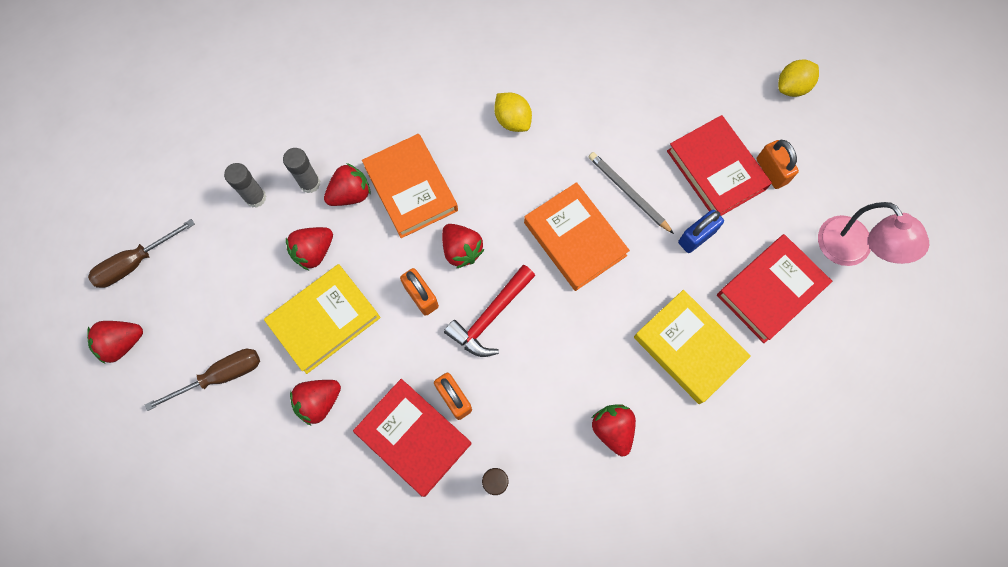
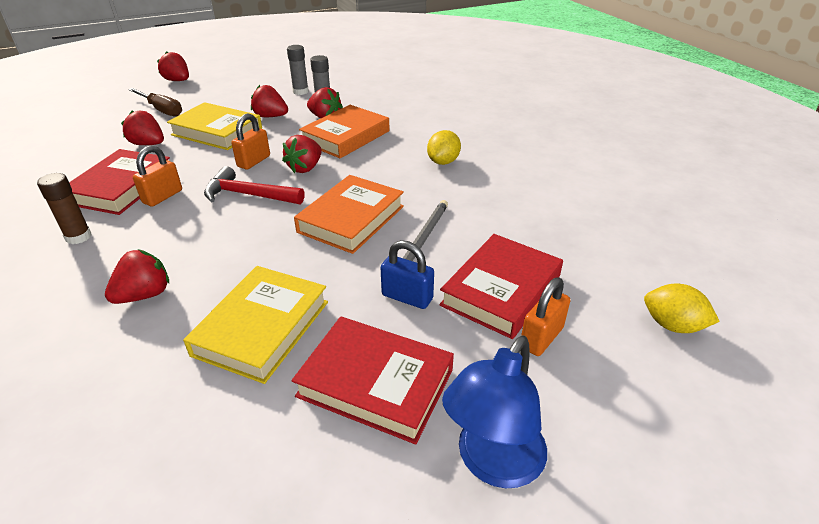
camera: 65 degrees right, 35 degrees down
brown screwdriver [88,219,195,288] -> none
pink lamp [818,202,929,266] -> blue lamp [442,335,547,488]

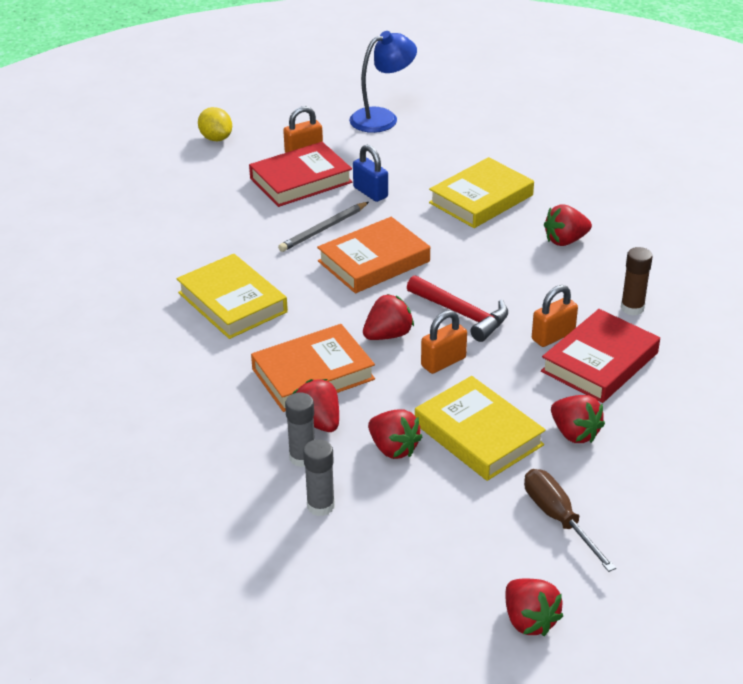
camera: 155 degrees left, 0 degrees up
red book [292,317,454,444] -> none
yellow lemon [427,130,461,165] -> yellow book [177,254,288,339]

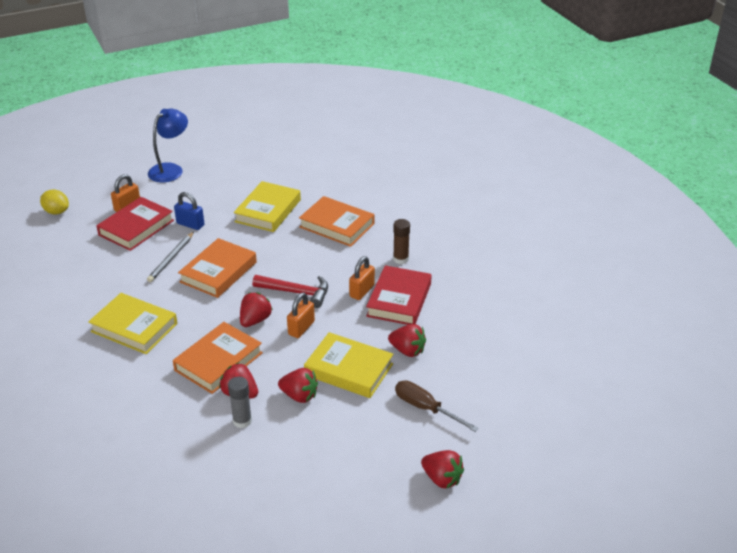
camera: 25 degrees left, 0 degrees up
grey glue stick [303,439,335,516] -> none
red strawberry [544,204,592,246] -> orange book [299,196,374,247]

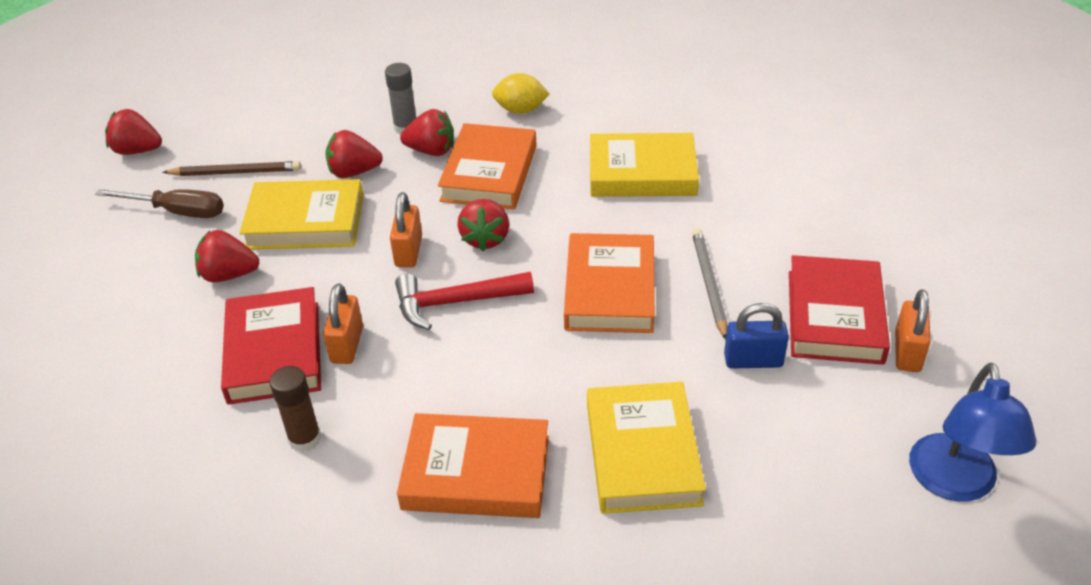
camera: 155 degrees right, 5 degrees up
yellow lemon [40,189,69,215] -> yellow lemon moved to [492,73,550,114]
none -> brown pencil [162,161,301,176]

